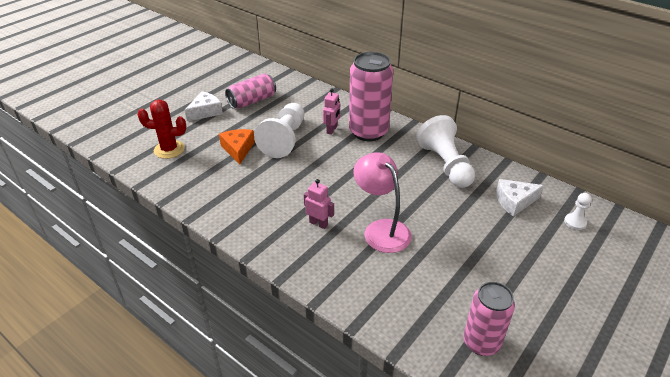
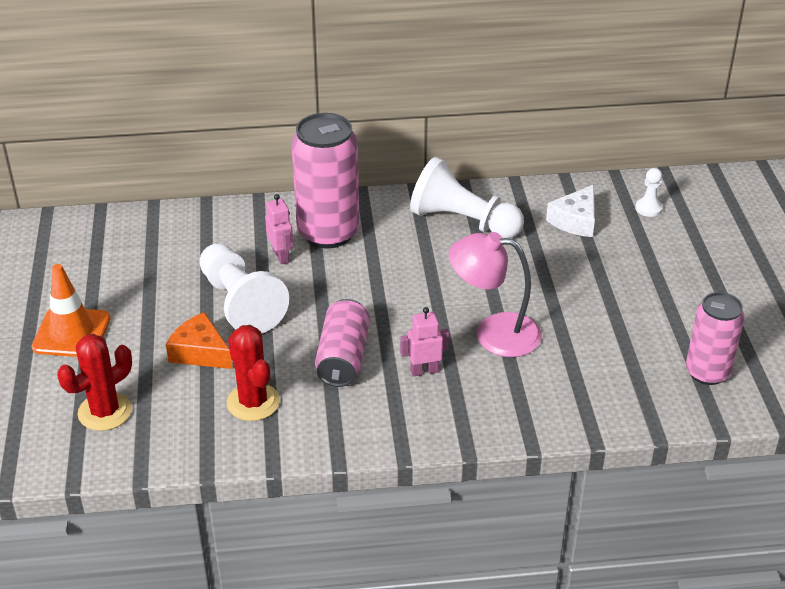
camera: 45 degrees left, 0 degrees up
white cheese [185,91,223,121] -> orange traffic cone [32,264,111,357]
pink can [225,73,276,109] -> pink can moved to [315,299,370,387]
none -> red cactus [227,325,280,421]

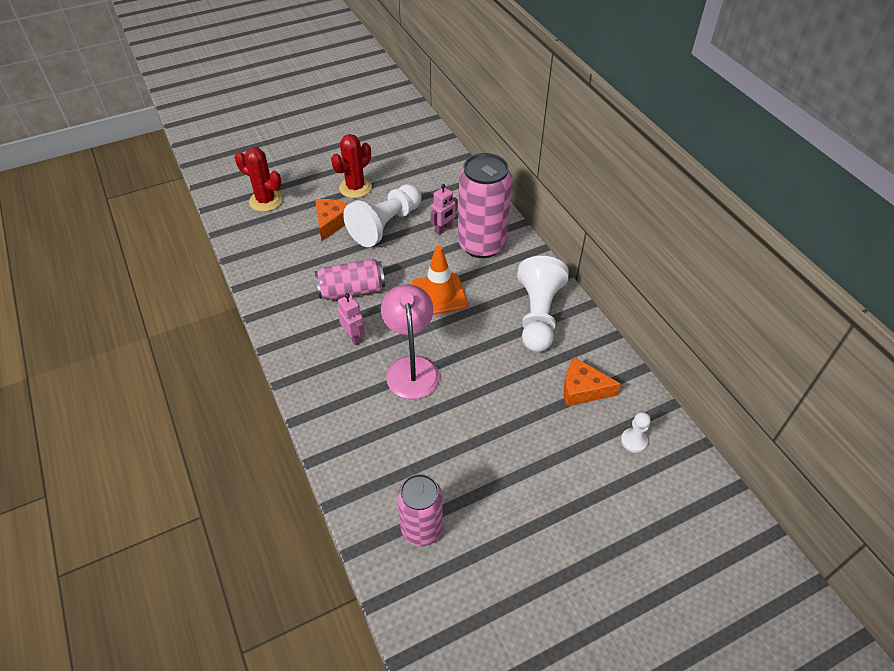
camera: 70 degrees right, 10 degrees up
orange traffic cone [32,264,111,357] -> orange traffic cone moved to [412,246,468,315]
red cactus [227,325,280,421] -> red cactus moved to [331,134,372,198]
white cheese [546,185,595,237] -> orange cheese [563,357,621,406]

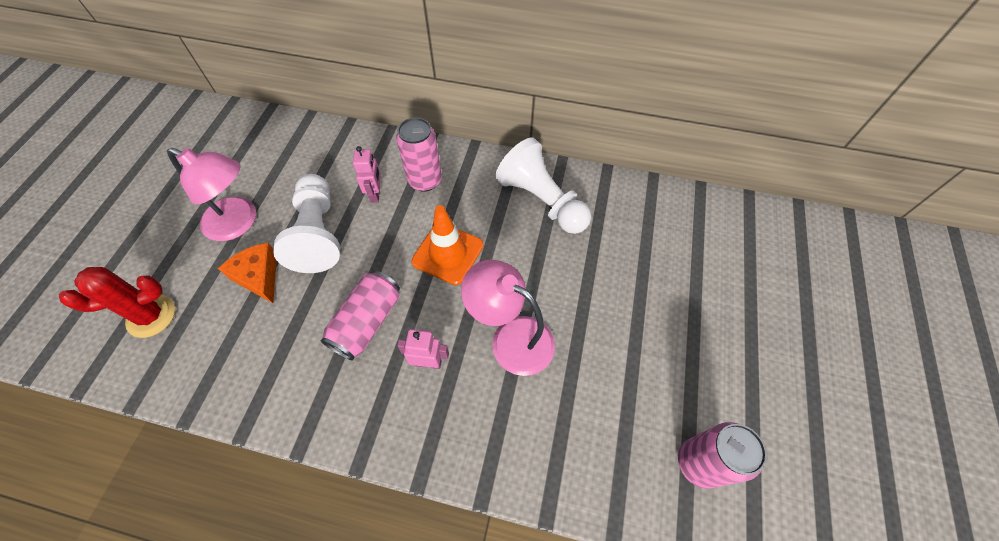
camera: 50 degrees left, 10 degrees up
red cactus [331,134,372,198] -> pink lamp [167,148,256,241]
pink can [458,153,512,258] -> pink can [396,117,442,192], size x0.64
orange cheese [563,357,621,406] -> none
white pawn [621,412,651,453] -> none

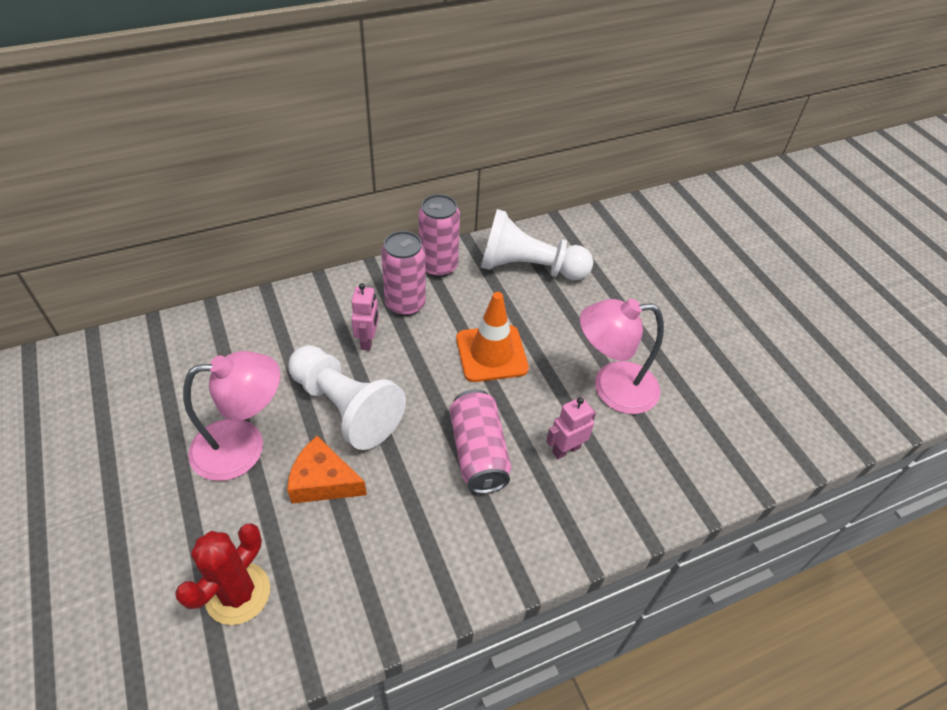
camera: 40 degrees left, 10 degrees down
pink robot [353,146,381,203] -> pink robot turned 45 degrees clockwise [351,283,379,351]
pink can [678,422,767,489] -> pink can moved to [418,194,460,277]

